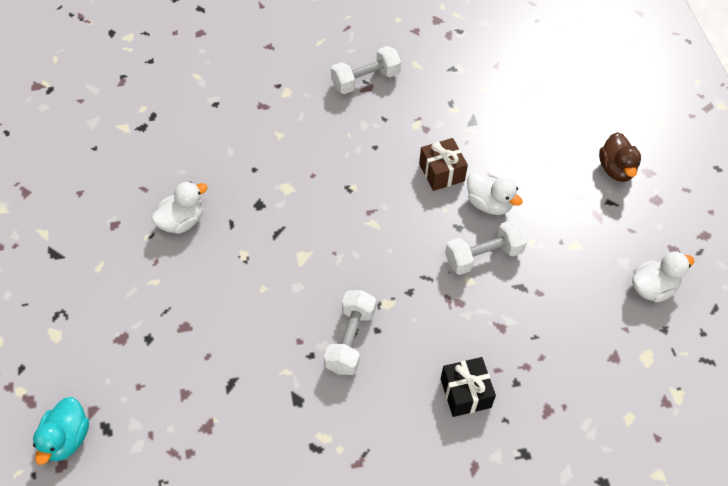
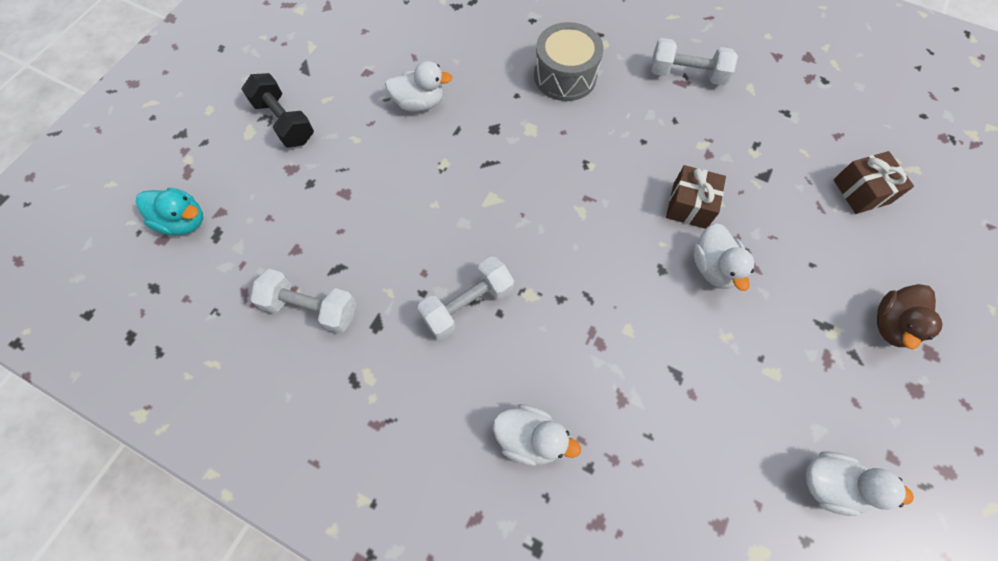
camera: 40 degrees right, 10 degrees up
turquoise duck [33,397,89,465] -> turquoise duck turned 120 degrees counterclockwise [136,188,203,235]
black gift [441,357,496,417] -> white duck [493,404,581,466]
white dumbbell [445,220,527,275] -> white dumbbell moved to [250,269,356,334]
none -> black dumbbell [242,73,314,148]
none -> grey drum [534,22,604,101]
none -> brown gift [833,151,914,214]

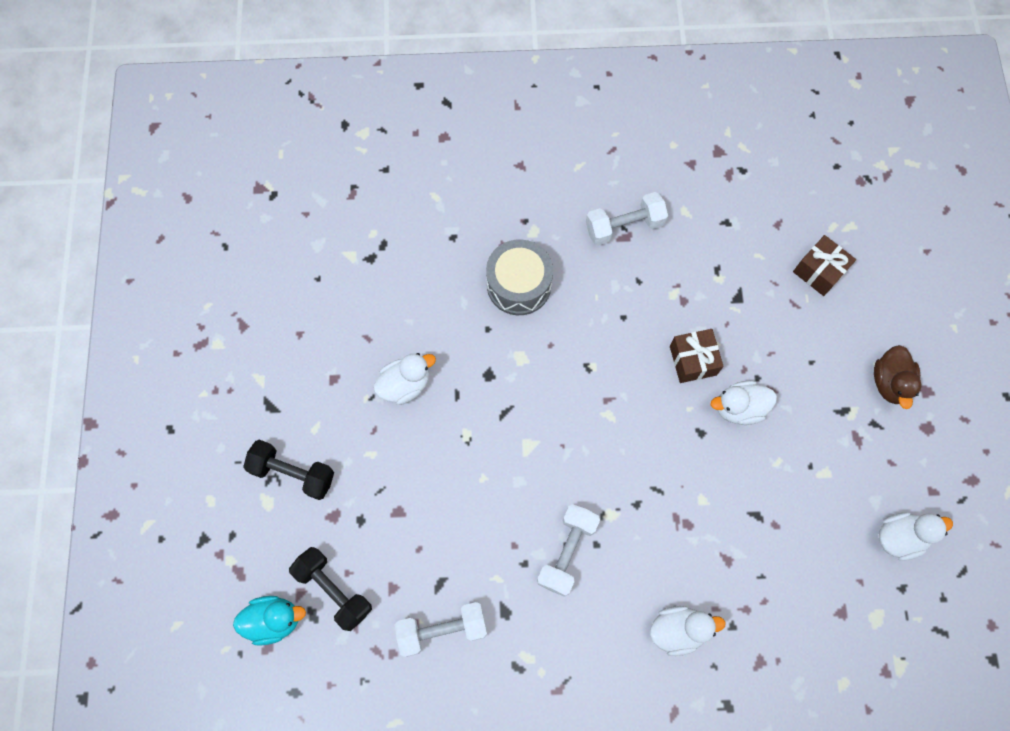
camera: 30 degrees left, 5 degrees up
white duck [693,223,754,291] -> white duck turned 120 degrees clockwise [711,381,777,425]
none -> black dumbbell [289,547,372,631]

